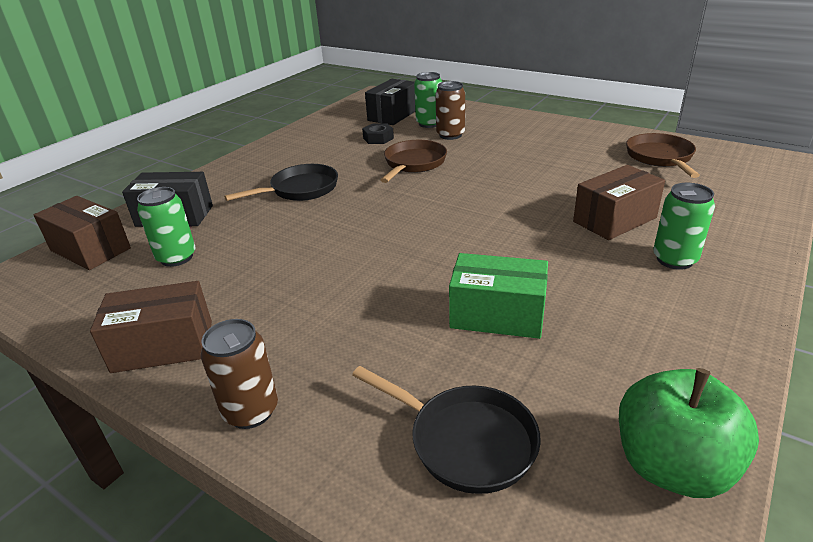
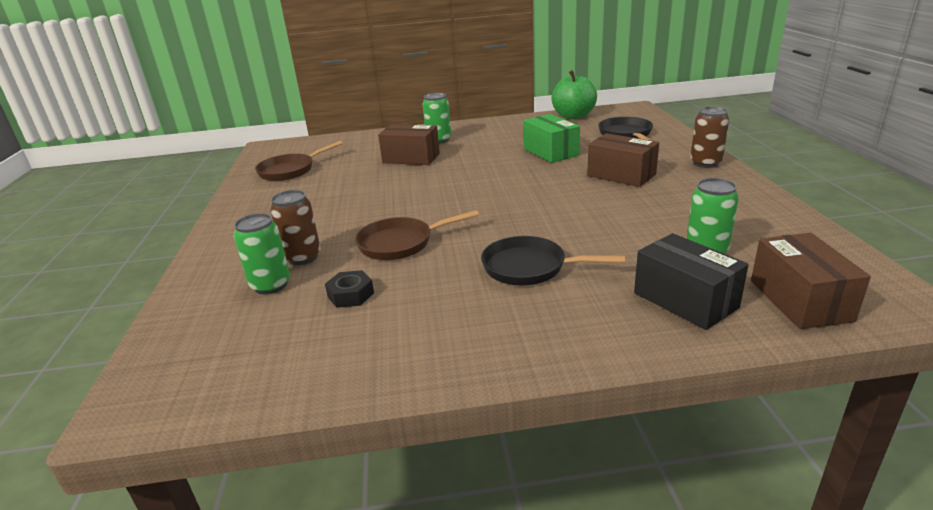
camera: 130 degrees left, 5 degrees down
brown box [90,281,212,373] -> brown box moved to [587,133,659,187]
black box [365,79,415,125] -> none

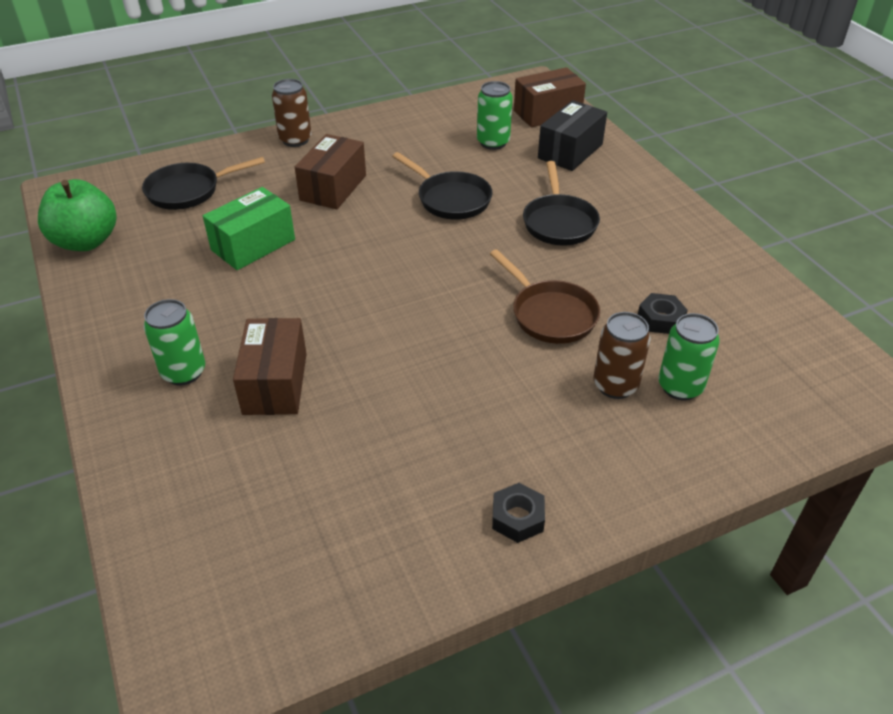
camera: 110 degrees left, 15 degrees up
brown pan [255,141,343,181] -> none
none -> black pan [392,152,493,220]
none -> black nut [492,483,545,543]

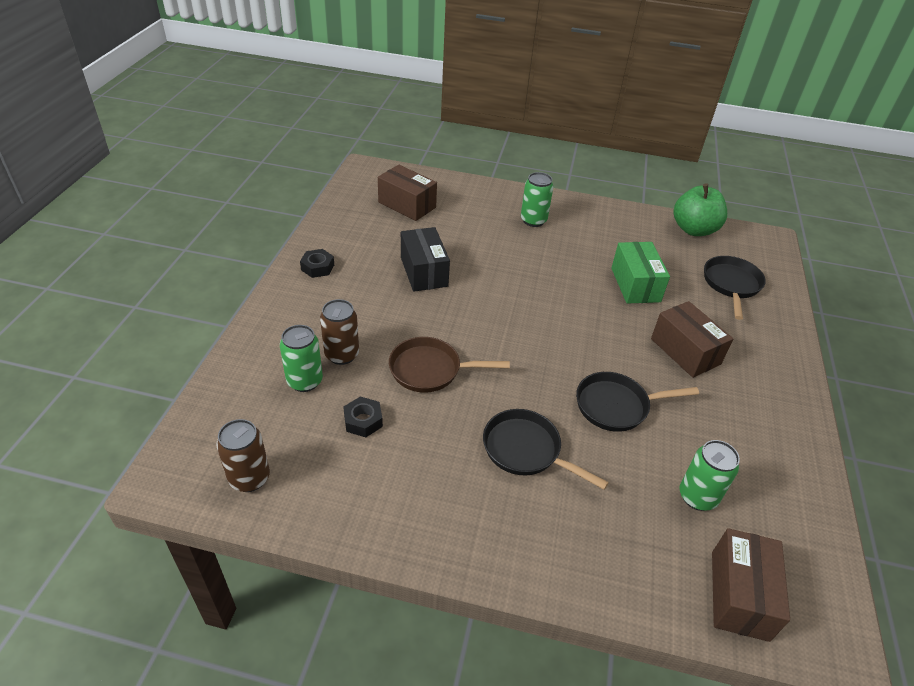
camera: 125 degrees right, 0 degrees up
brown box [233,318,307,415] -> brown box moved to [378,165,437,221]
brown can [272,79,312,147] -> brown can moved to [216,419,270,492]
black box [538,100,607,171] -> black box moved to [401,227,450,292]

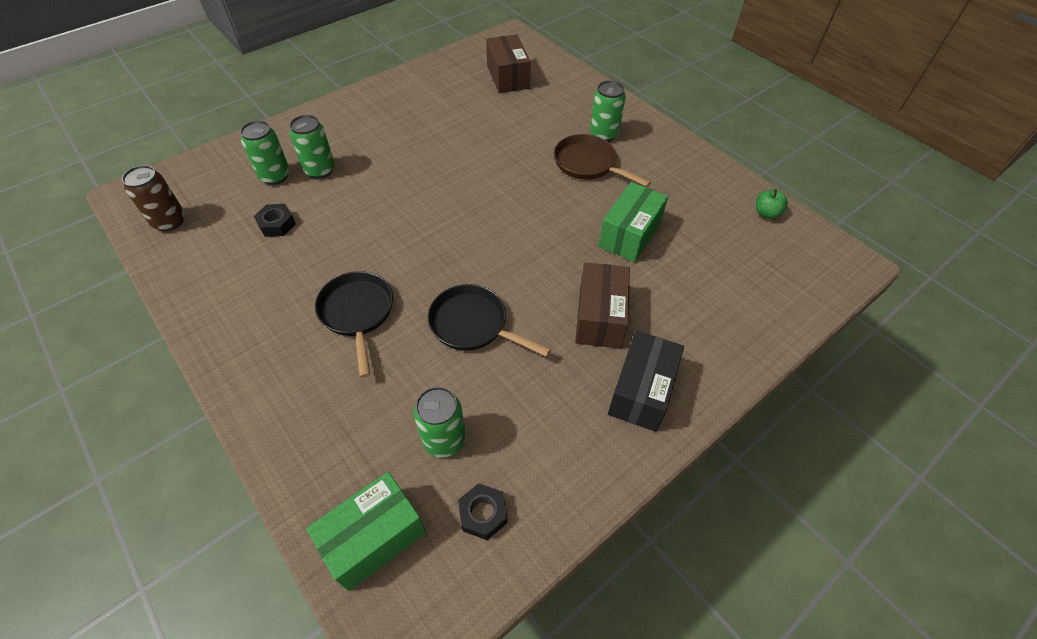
camera: 40 degrees right, 10 degrees up
black nut [300,249,334,278] -> black nut moved to [458,483,507,540]
brown can [320,299,359,365] -> green can [290,115,335,179]
brown pan [389,337,510,393] -> brown pan moved to [554,134,651,187]
black box [401,227,450,292] -> black box moved to [608,330,684,432]
green apple [674,183,727,236] -> green apple [756,189,788,219], size x0.48
black pan [704,256,766,320] -> none
brown box [712,528,790,642] -> green box [306,472,426,591]

